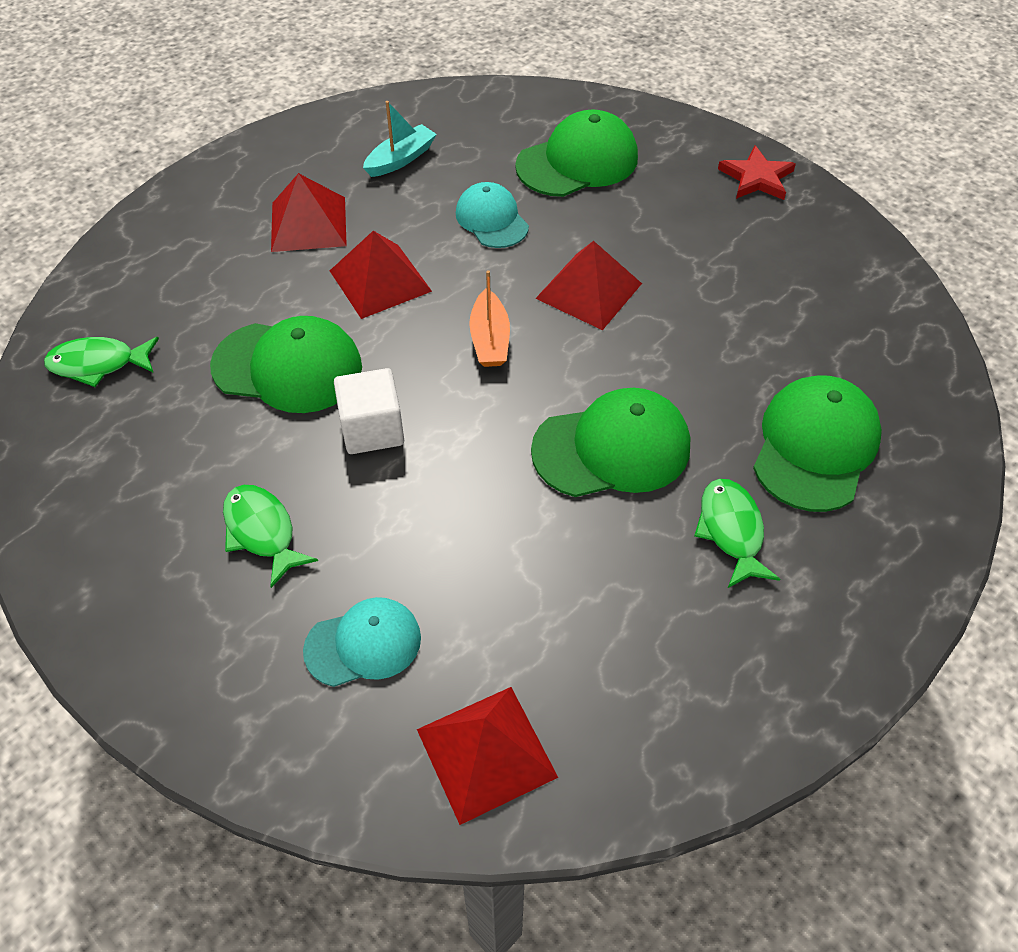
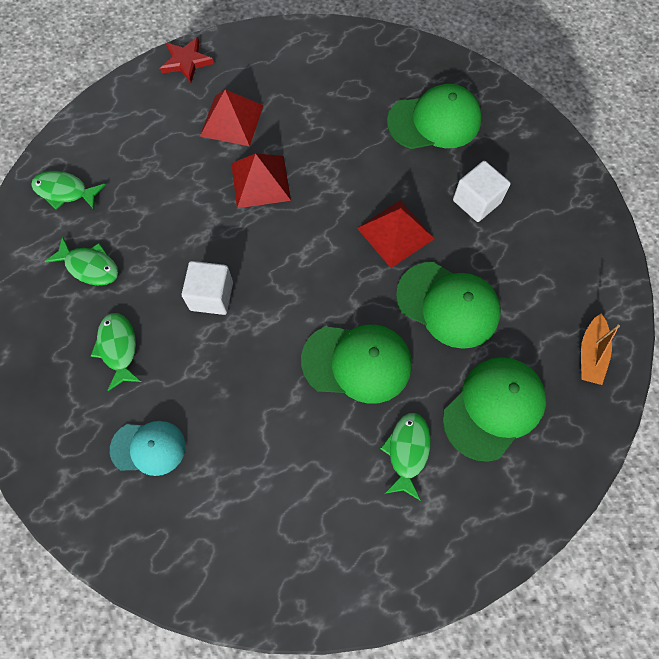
camera: 20 degrees right, 15 degrees up
green cap [210,316,362,413] -> green cap moved to [396,262,501,349]
turquoise boat [363,101,437,177] -> none
red pyramid [417,687,558,825] -> none
turquoise cap [456,182,529,248] -> none
orange boat [469,270,510,367] -> orange boat moved to [581,313,620,385]
red star [718,145,796,200] -> red star moved to [160,37,214,83]
none -> green fish [44,236,118,285]
none -> white cube [453,161,511,222]

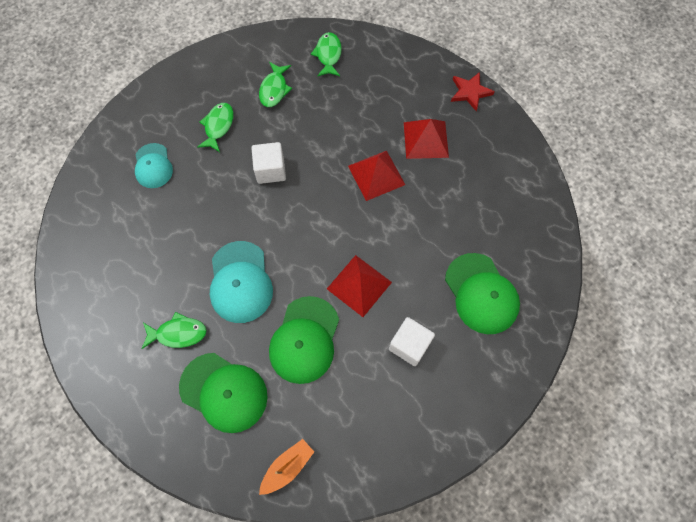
camera: 75 degrees right, 0 degrees up
green fish [91,313,142,391] -> green fish turned 45 degrees counterclockwise [197,103,234,152]
green cap [301,324,412,404] -> turquoise cap [210,241,273,323]
orange boat [581,313,620,385] -> orange boat turned 135 degrees clockwise [259,439,314,495]

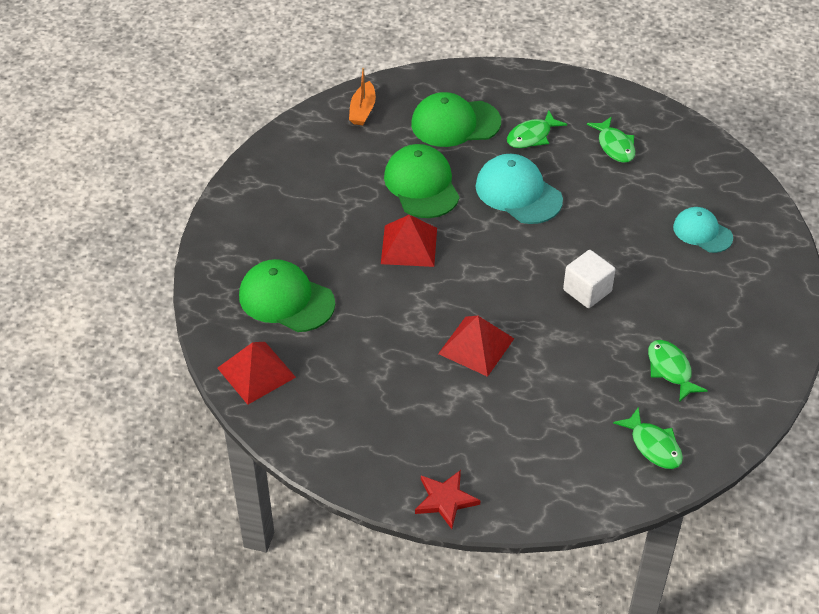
camera: 145 degrees right, 20 degrees down
green fish [197,103,234,152] -> green fish moved to [587,117,635,163]
white cube [389,317,435,366] -> none
red pyramid [404,119,449,159] -> red pyramid moved to [217,342,296,405]

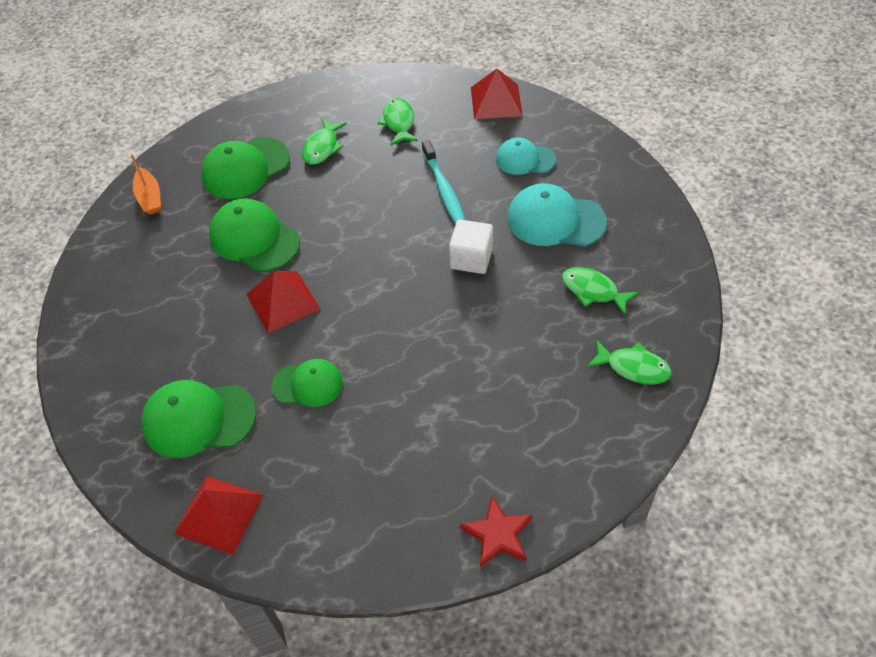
camera: 30 degrees left, 5 degrees up
red pyramid [438,316,515,377] -> red pyramid moved to [471,69,523,119]
turquoise cap [475,154,563,224] -> turquoise cap moved to [507,183,607,247]
green fish [587,117,635,163] -> green fish turned 135 degrees counterclockwise [378,98,418,145]
none -> green cap [271,359,343,407]
none -> turquoise toothbrush [422,140,465,224]

